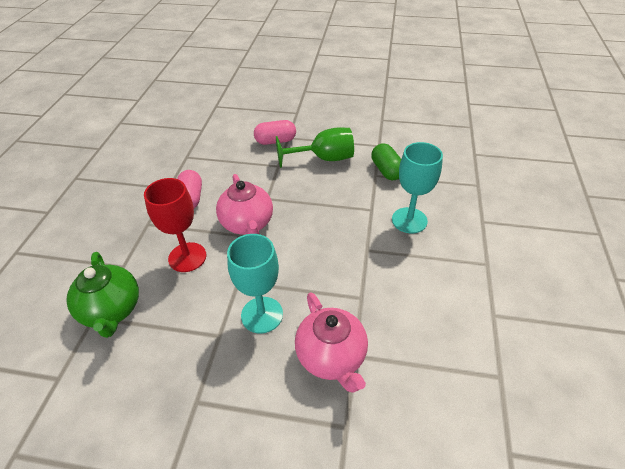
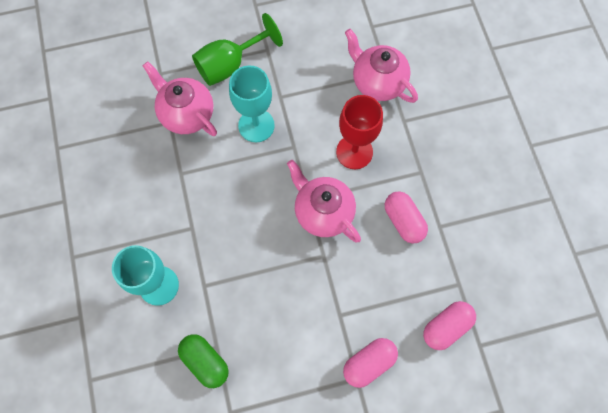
camera: 155 degrees right, 25 degrees up
green teapot [66,252,139,338] -> pink teapot [345,29,418,103]
green goblet [276,128,354,168] -> green goblet moved to [192,13,283,86]
none -> pink capsule [423,301,476,350]

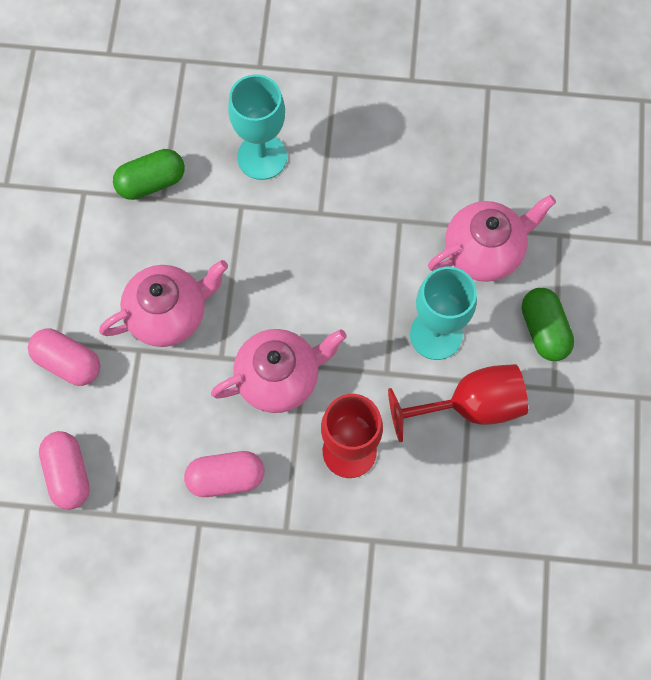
camera: 110 degrees right, 0 degrees up
green goblet [192,13,283,86] -> green capsule [522,288,574,361]
pink capsule [343,338,398,388] -> pink capsule turned 45 degrees counterclockwise [28,328,100,386]
pink teapot [345,29,418,103] -> pink teapot moved to [99,260,228,347]
none -> red goblet [388,364,528,442]

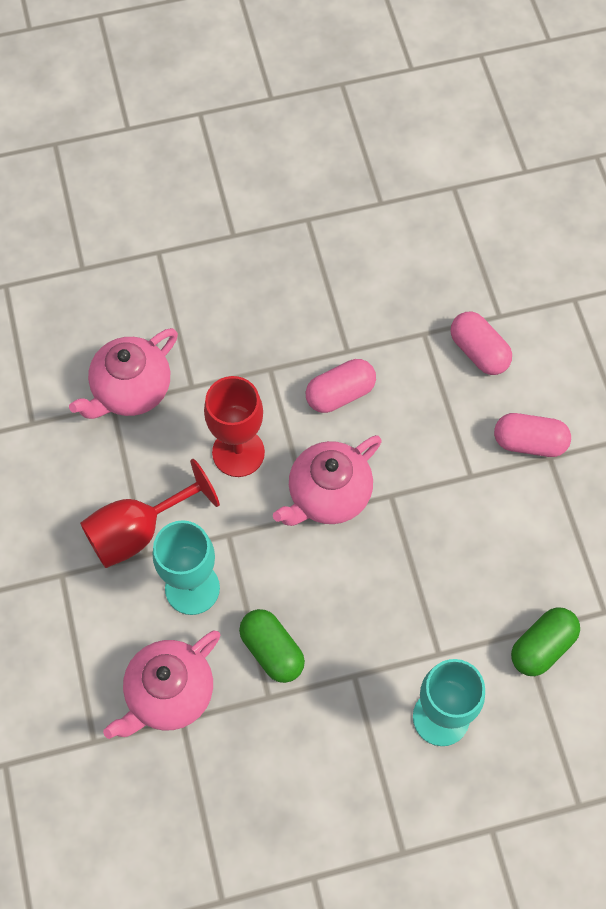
camera: 160 degrees right, 5 degrees down
pink teapot [99,260,228,347] -> pink teapot moved to [69,328,178,419]
green capsule [522,288,574,361] -> green capsule moved to [239,609,305,683]

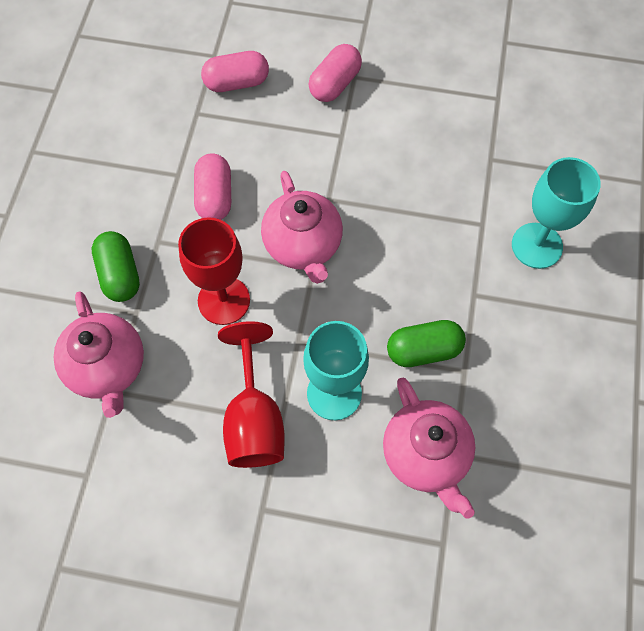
camera: 65 degrees left, 0 degrees up
green capsule [511,607,580,676] -> green capsule moved to [92,231,140,302]

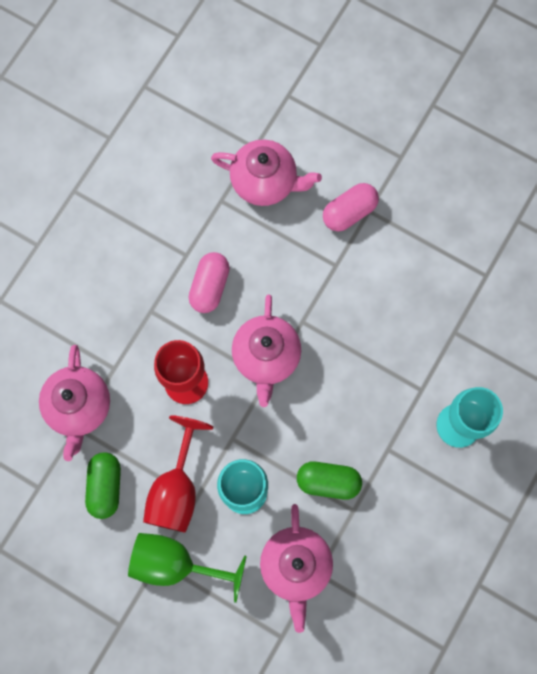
camera: 20 degrees right, 10 degrees up
green capsule [92,231,140,302] -> green capsule moved to [85,452,121,519]
pink capsule [201,51,269,92] -> pink teapot [211,139,322,206]
none -> green goblet [128,533,247,603]

